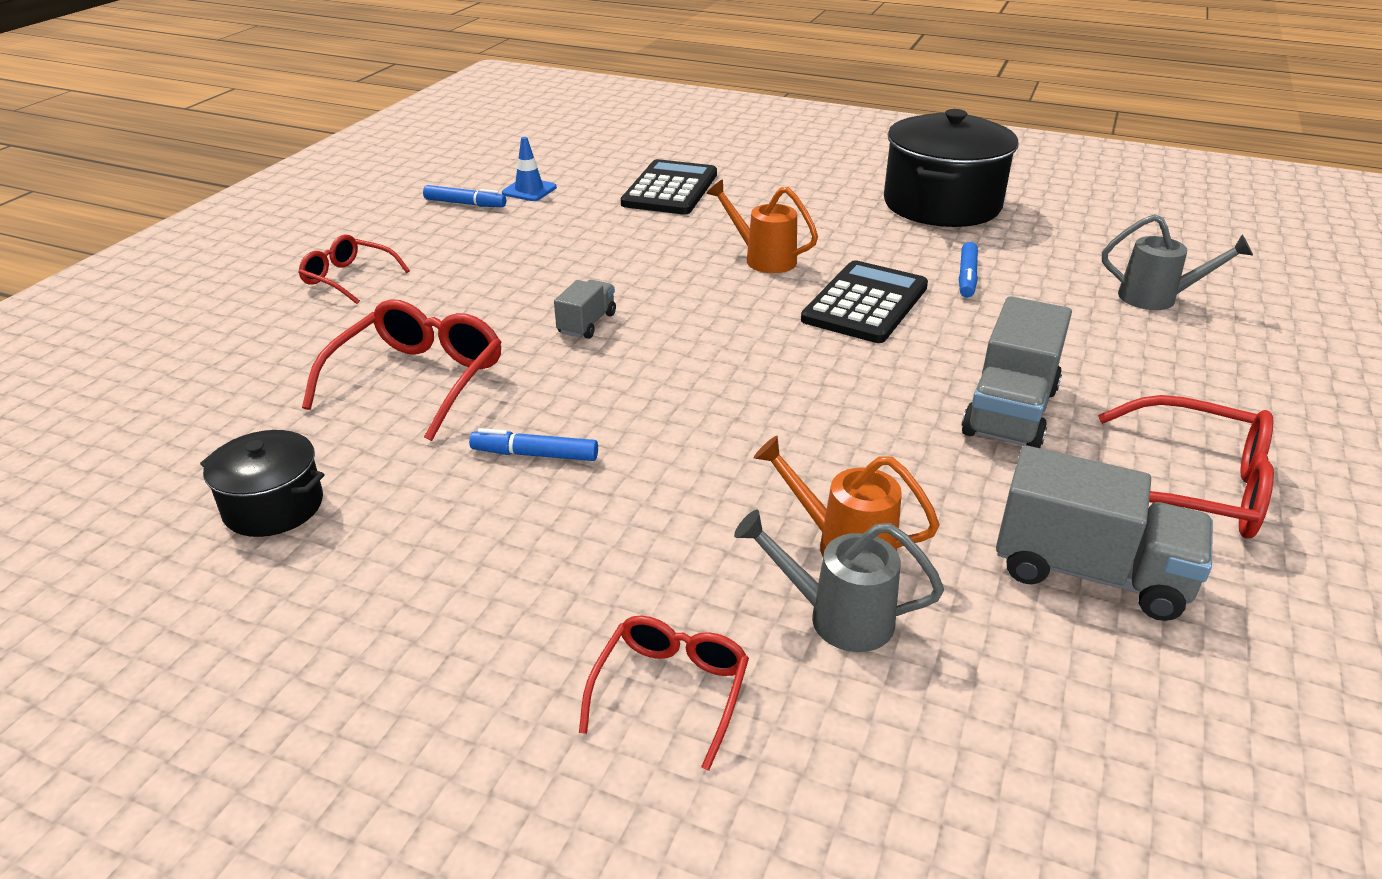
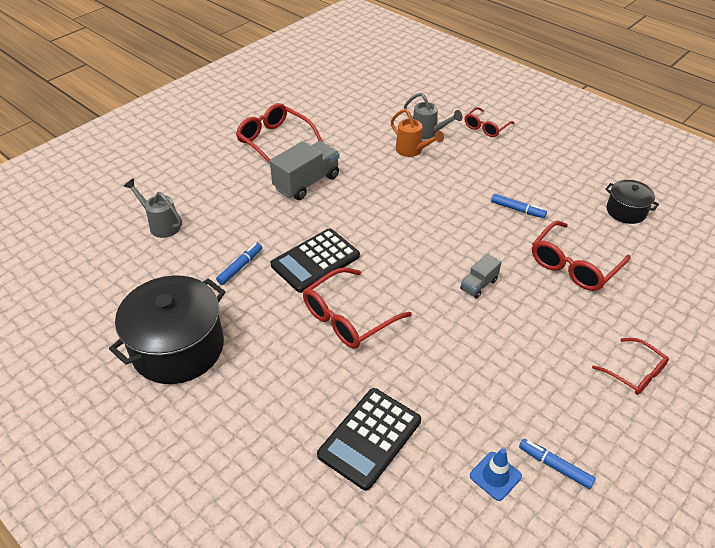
camera: 160 degrees left, 10 degrees up
orange watering can [706,180,818,273] -> red glasses [303,267,412,349]
grey truck [996,445,1213,621] -> none

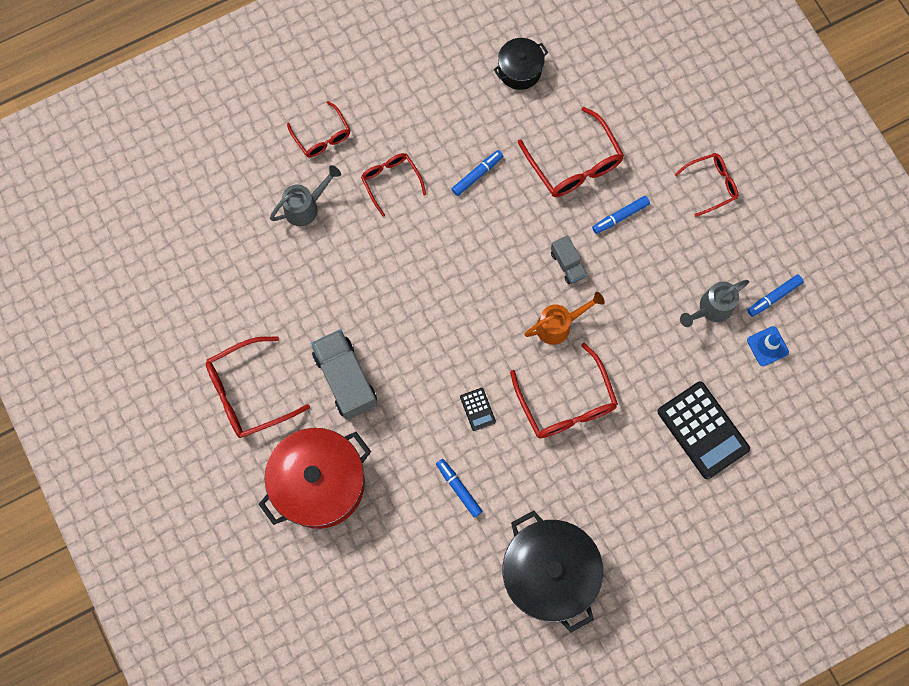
camera: 70 degrees left, 30 degrees up
grey watering can [124,178,182,238] -> grey watering can moved to [680,280,749,327]
black calculator [271,228,360,293] -> black calculator [460,388,496,431], size x0.45
orange watering can [390,109,444,157] -> orange watering can moved to [524,292,605,345]
none -> red pot [259,428,371,529]
none -> red glasses [361,153,426,217]
none -> blue marker [592,196,650,234]

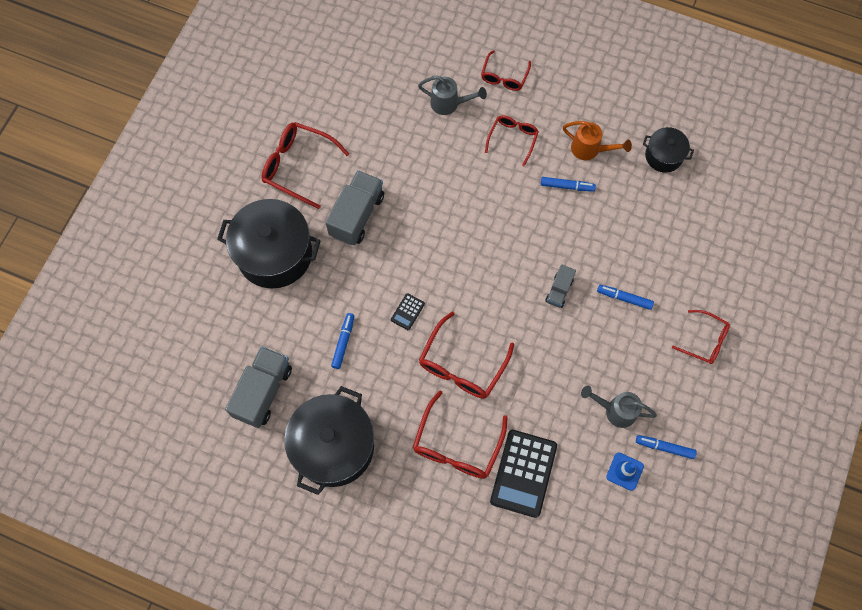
camera: 50 degrees right, 5 degrees down
red pot [259,428,371,529] -> black pot [217,199,321,288]
red glasses [518,107,624,197] -> red glasses moved to [413,391,508,479]
orange watering can [524,292,605,345] -> orange watering can moved to [563,121,632,160]
none -> grey truck [225,346,292,428]

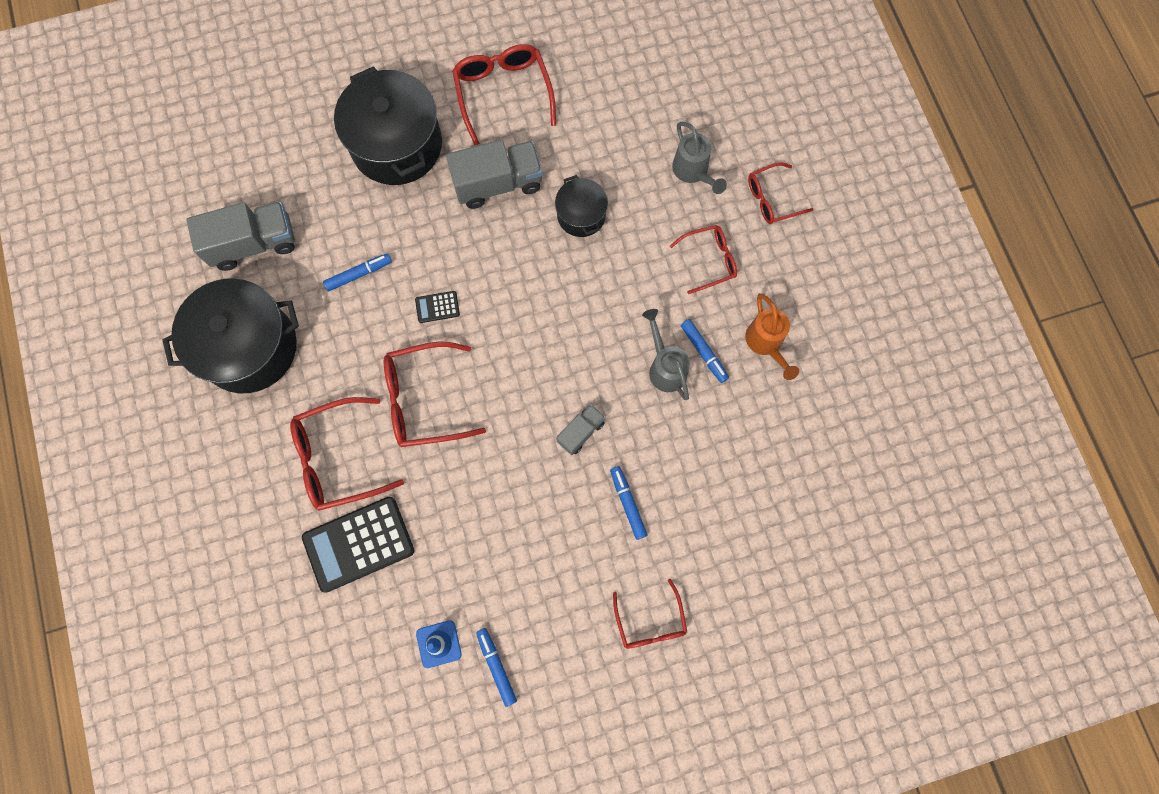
camera: 50 degrees right, 5 degrees up
grey truck [545,264,576,308] -> grey truck turned 150 degrees clockwise [556,404,605,455]
grey watering can [581,386,657,428] -> grey watering can moved to [642,309,690,400]
black pot [643,127,694,173] -> black pot moved to [555,175,608,237]

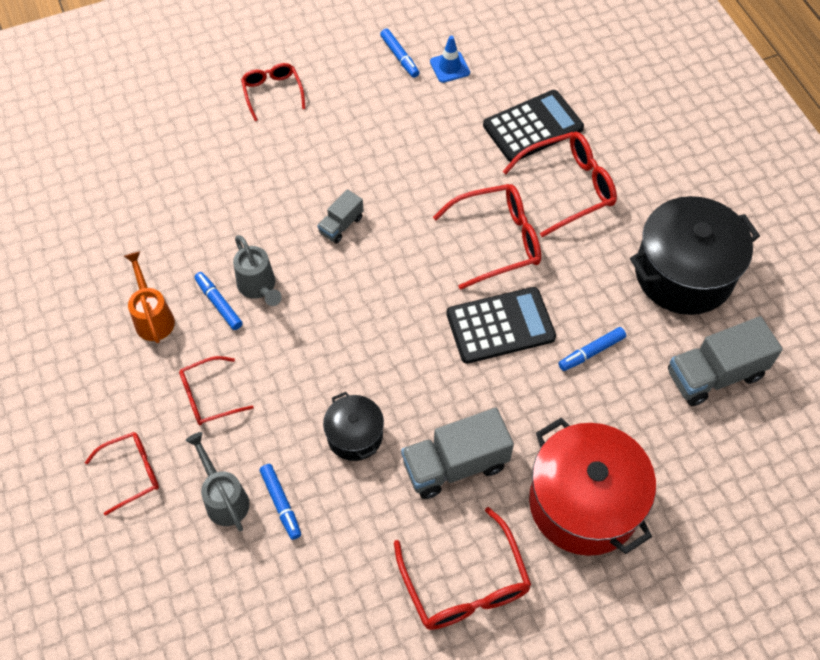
camera: 175 degrees right, 15 degrees down
black pot [334,66,442,185] -> red pot [529,418,656,556]
black calculator [415,291,460,323] -> black calculator [446,287,556,364], size x2.21
blue marker [610,466,648,540] -> blue marker moved to [260,464,301,540]

